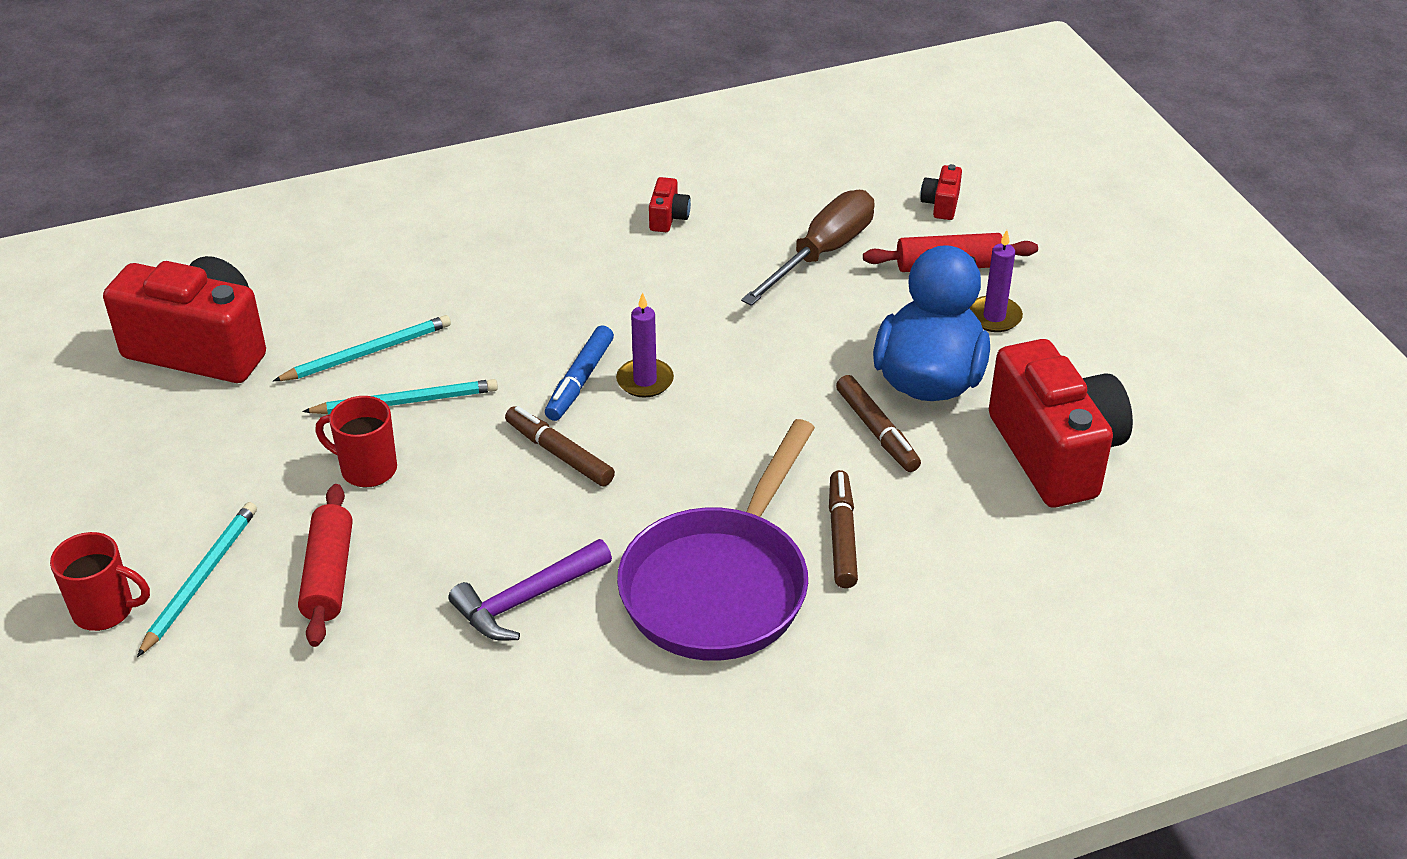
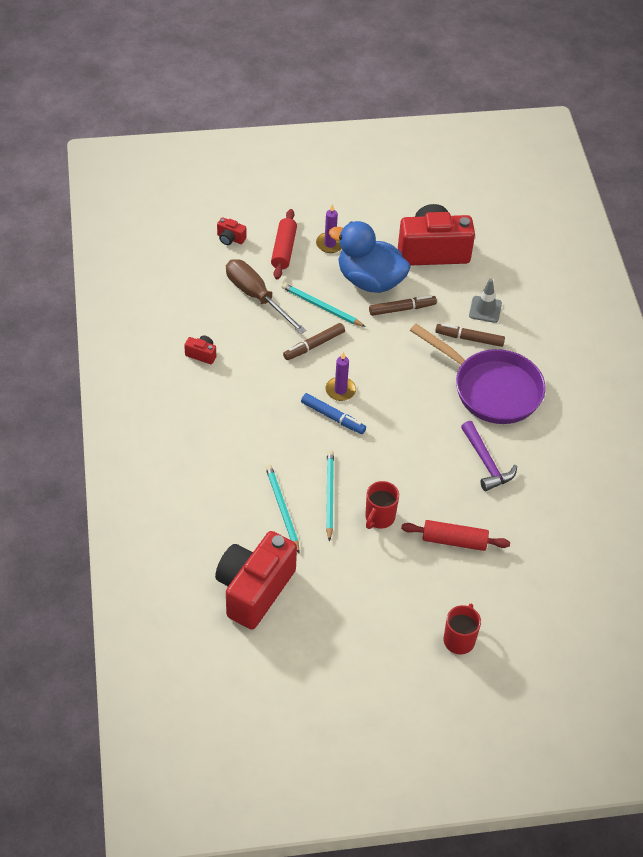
camera: 80 degrees left, 10 degrees up
turquoise pencil [137,502,257,657] -> turquoise pencil moved to [282,283,366,327]
brown marker [505,406,615,486] -> brown marker moved to [283,323,345,360]
none -> grey traffic cone [469,279,502,323]

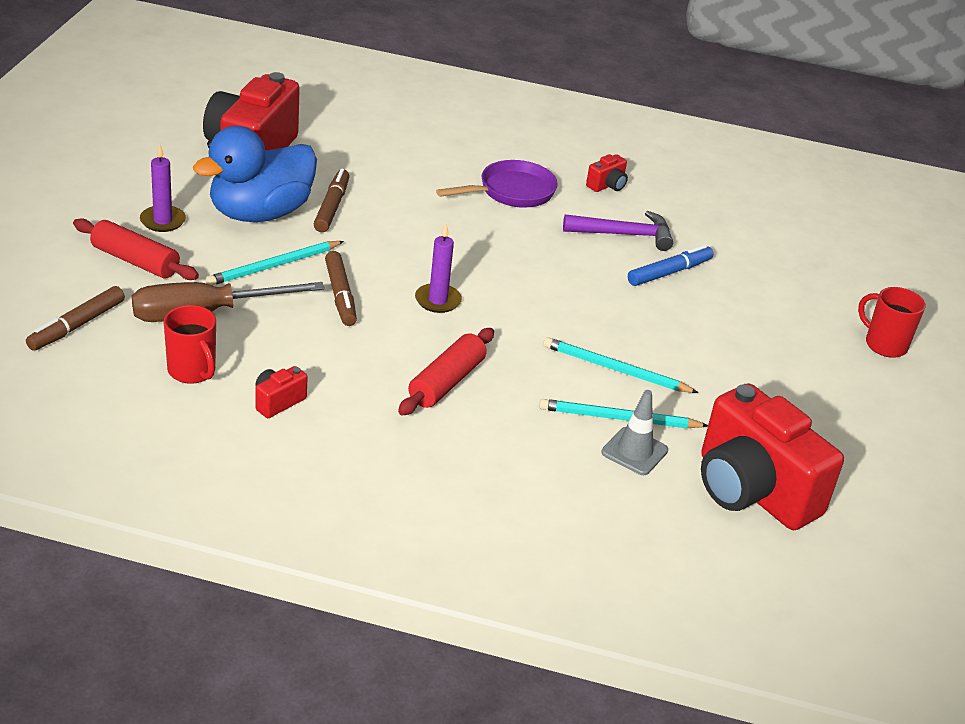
camera: 70 degrees left, 15 degrees down
red camera [217,217,247,245] -> red camera moved to [586,154,628,192]
blue marker [301,393,366,434] -> blue marker moved to [628,245,713,286]
red mug [365,481,399,529] -> red mug moved to [164,305,216,384]
red rolling pin [401,520,510,551] -> red rolling pin moved to [398,328,494,416]
purple pan [410,324,546,424] -> purple pan [436,160,558,208], size x0.63
brown marker [435,324,505,347] -> brown marker moved to [26,286,125,351]
grey traffic cone [469,279,502,323] -> grey traffic cone moved to [601,390,668,475]

